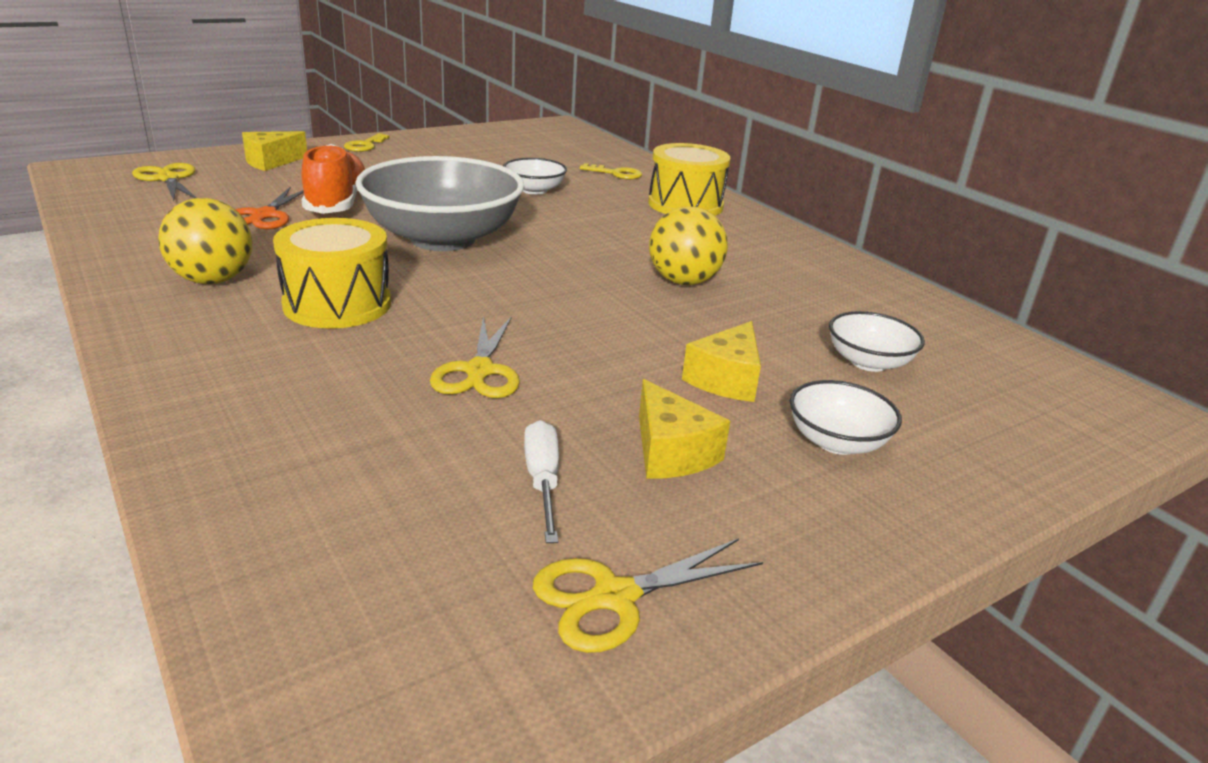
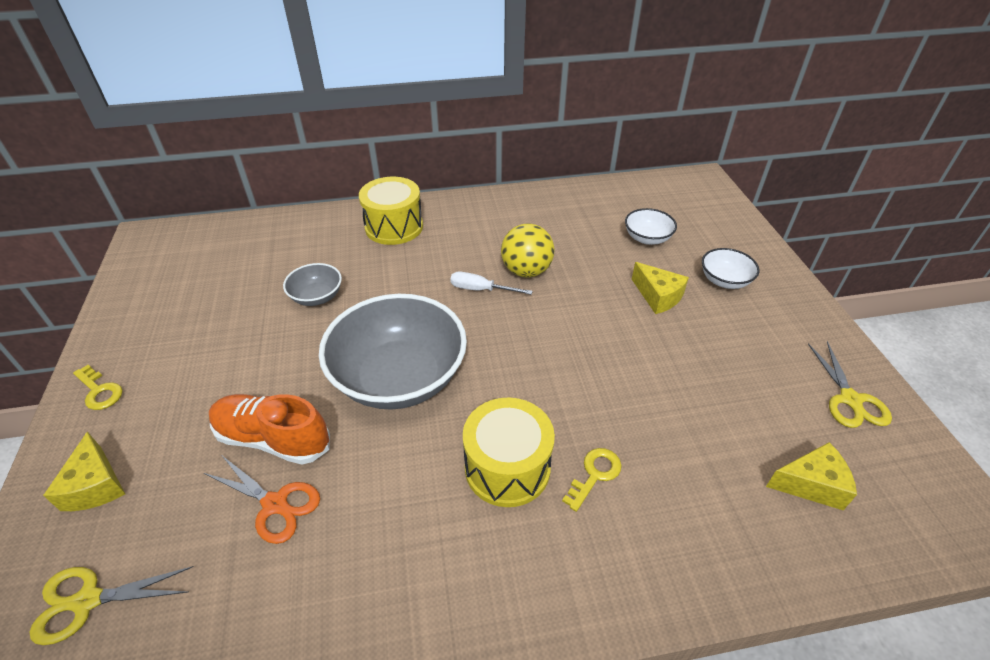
camera: 65 degrees left, 15 degrees up
yellow ball [158,198,252,284] -> none
yellow scissors [430,316,520,398] -> none
white bowl [503,158,567,195] -> grey bowl [283,263,342,306]
white screwdriver [524,420,559,543] -> white screwdriver moved to [450,272,533,295]
yellow key [580,163,642,179] -> yellow key moved to [562,448,622,512]
yellow cheese [639,379,730,479] -> yellow cheese moved to [766,442,857,510]

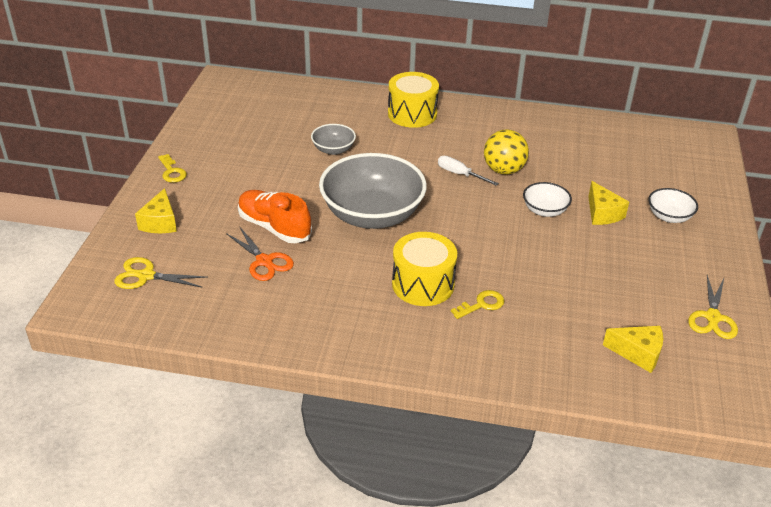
camera: 20 degrees right, 5 degrees down
white bowl [625,208,677,245] -> white bowl moved to [523,182,572,217]

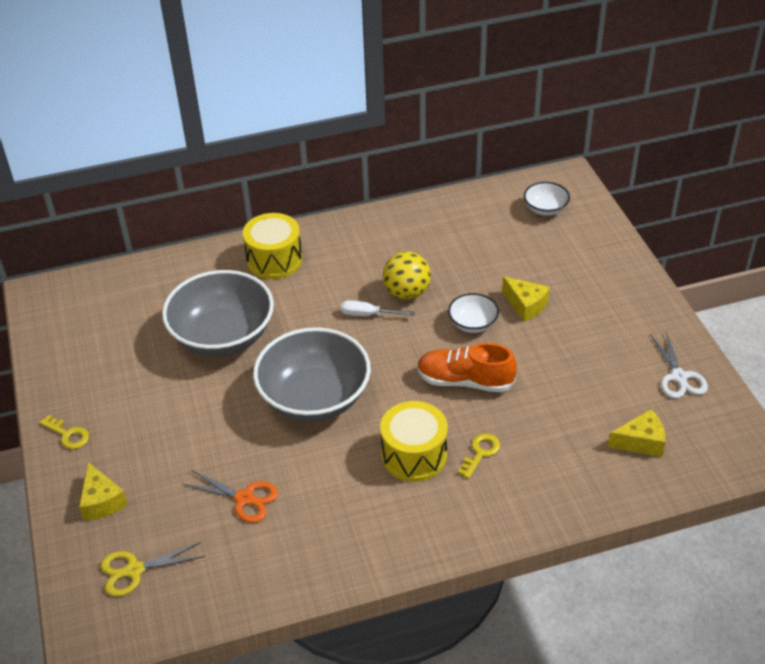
camera: 25 degrees left, 5 degrees up
orange shoe [238,190,312,243] -> orange shoe moved to [417,343,517,392]
grey bowl [311,124,356,155] -> grey bowl [162,270,274,357], size x2.16
white bowl [649,188,698,223] -> white bowl moved to [524,182,570,216]
yellow scissors [688,275,738,339] -> white scissors [651,331,708,399]

